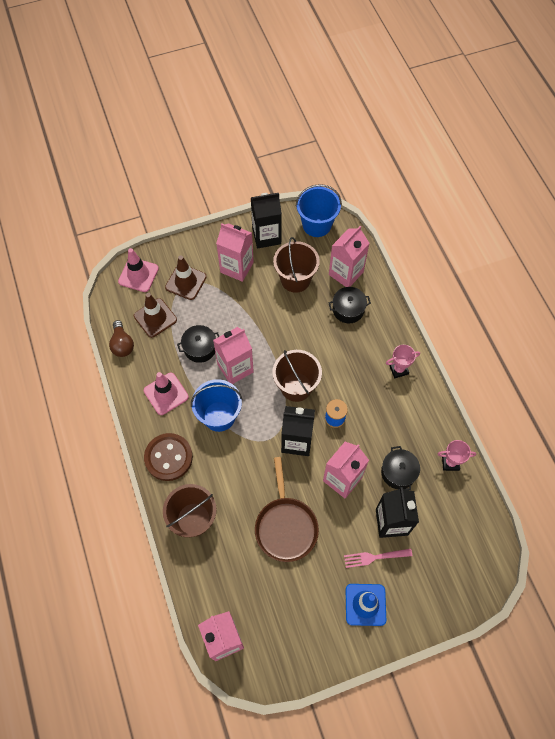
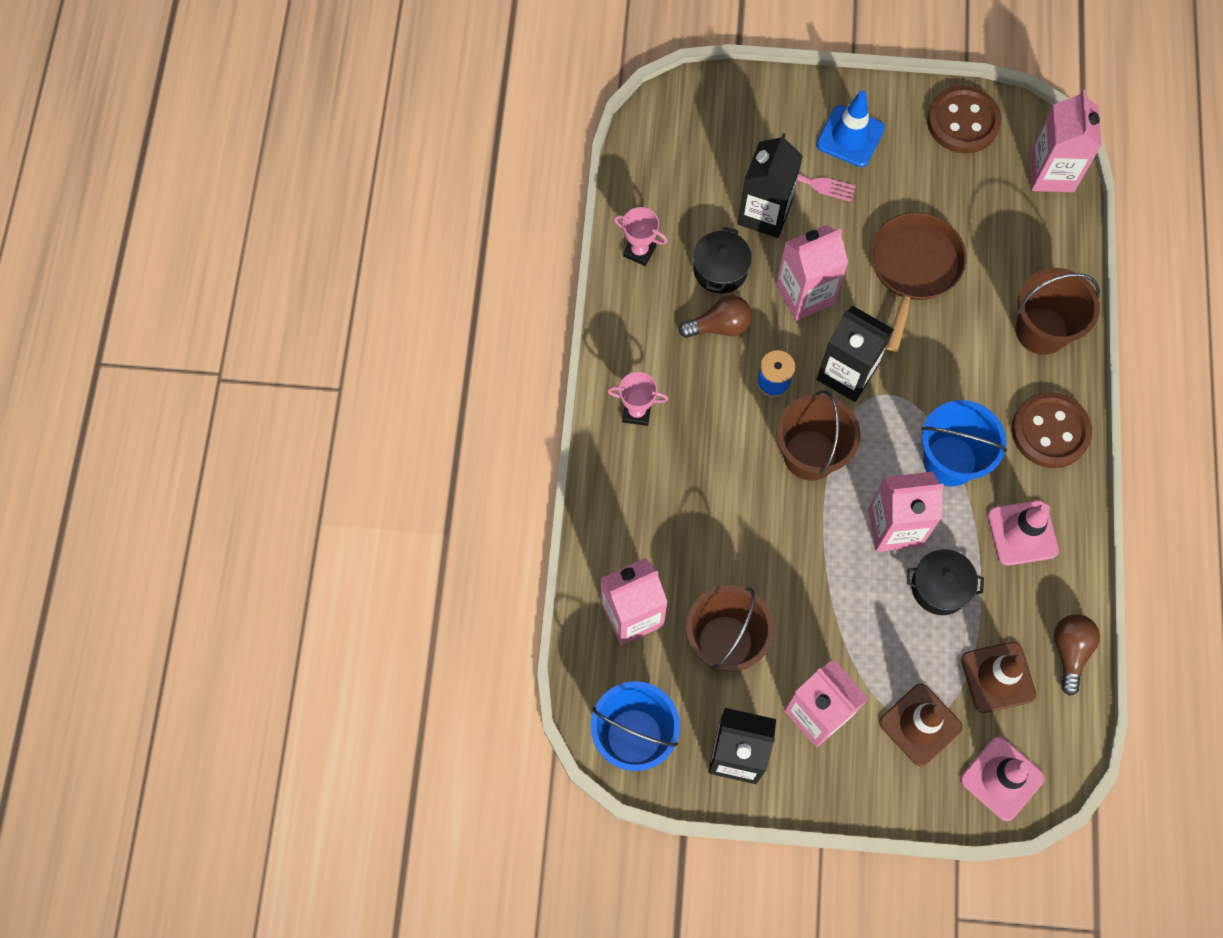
camera: 155 degrees left, 5 degrees up
black pot [329,287,371,323] -> none
none -> brown light bulb [679,295,752,338]
none -> brown button [927,86,1001,154]

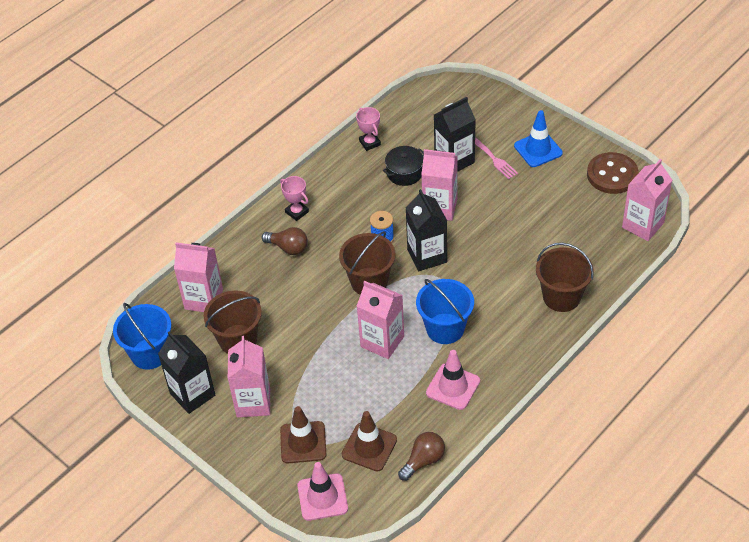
camera: 40 degrees right, 20 degrees down
brown light bulb [679,295,752,338] -> brown light bulb moved to [262,227,308,255]
brown pan [871,212,967,352] -> none
black pot [907,549,984,615] -> none
brown button [1012,392,1092,468] -> none

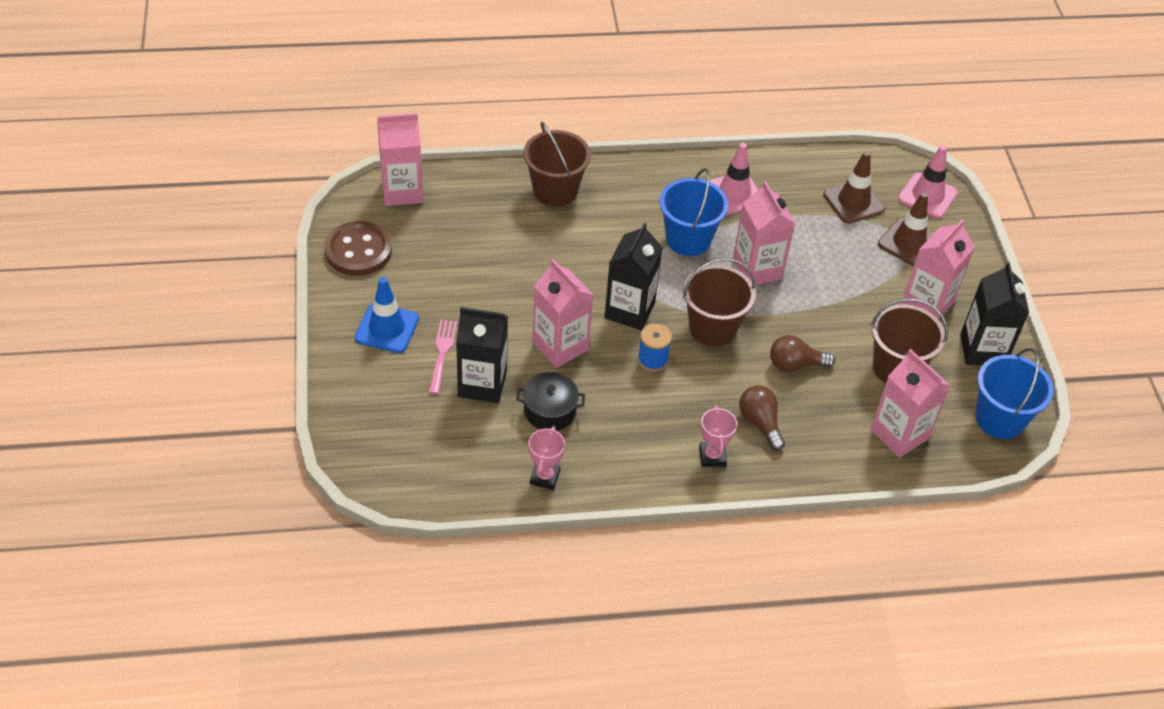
camera: 145 degrees left, 0 degrees up
brown light bulb [398,432,445,481] -> brown light bulb moved to [770,335,835,372]

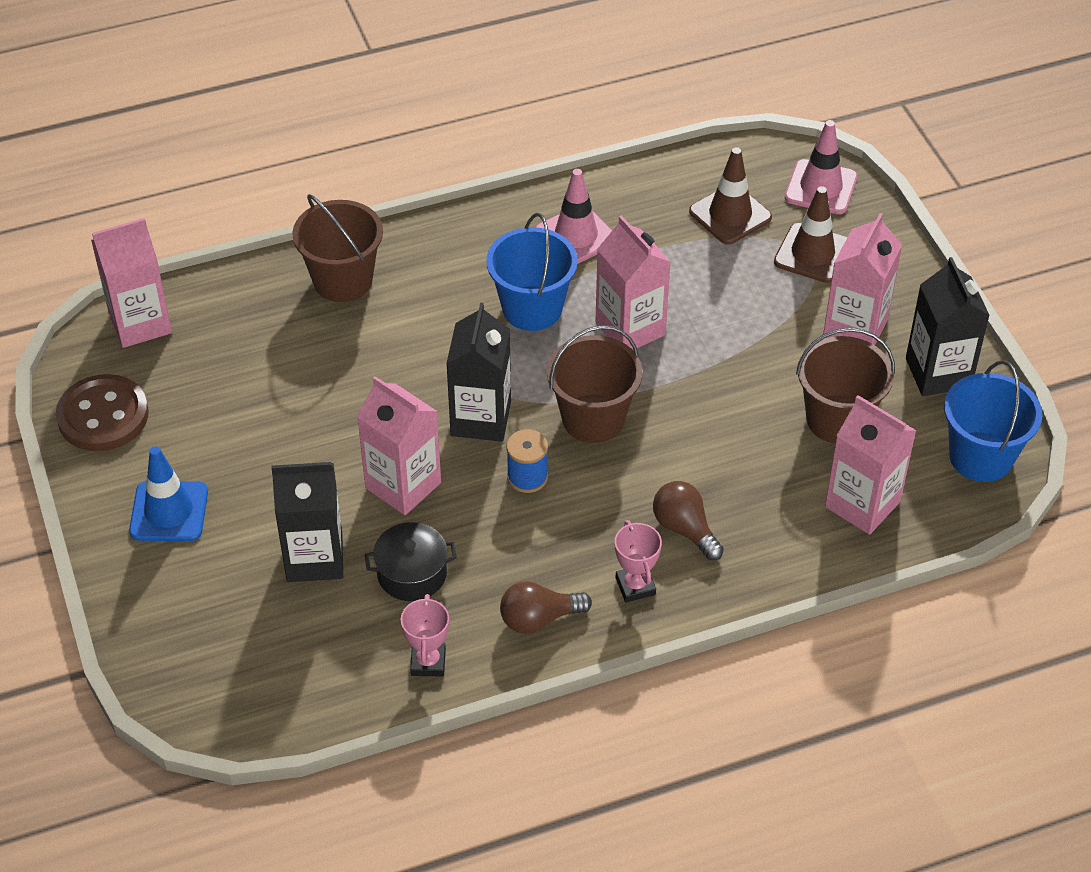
camera: 10 degrees left, 0 degrees up
pink fork [429,320,457,394] -> none
brown light bulb [770,335,835,372] -> brown light bulb moved to [500,581,592,634]

